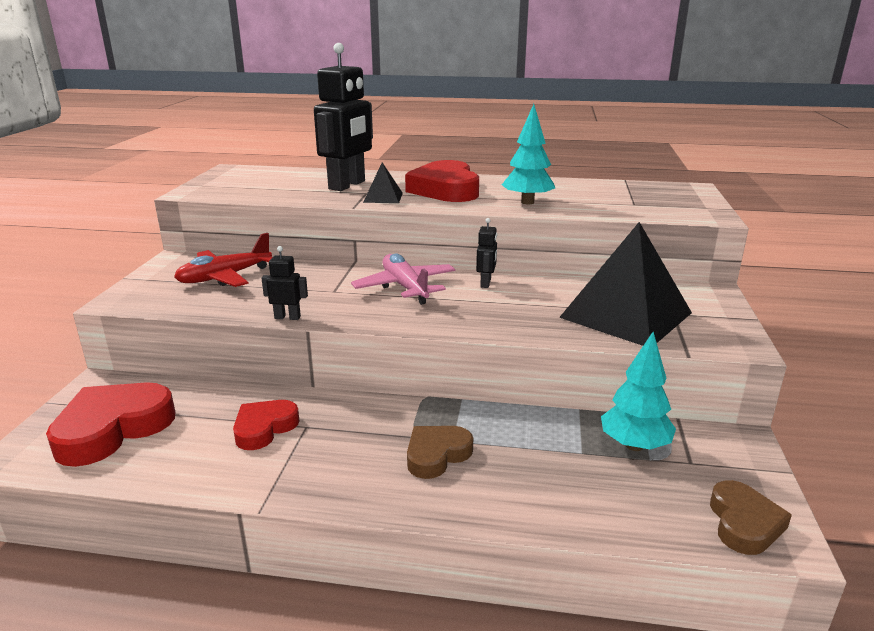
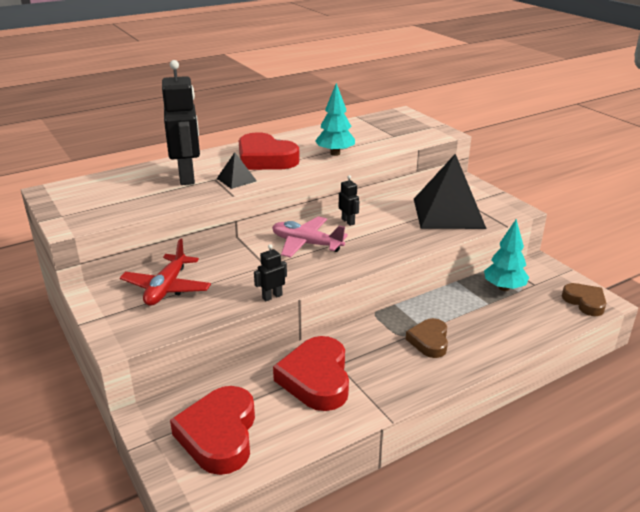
camera: 40 degrees left, 5 degrees up
red heart [233,400,300,450] -> red heart [273,336,349,411], size x1.67

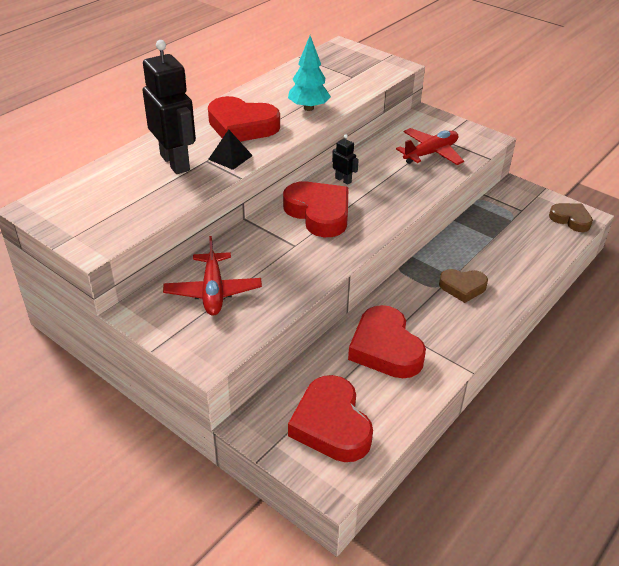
camera: 20 degrees left, 10 degrees up
black robot [254,244,287,301] -> none
pink plane [272,216,348,258] -> red heart [283,181,349,237]
brown heart [406,318,448,358] -> brown heart turned 75 degrees counterclockwise [439,269,488,303]
black pyramid [414,154,486,229] -> red plane [396,128,464,165]
turquoise tree [484,219,529,291] -> none

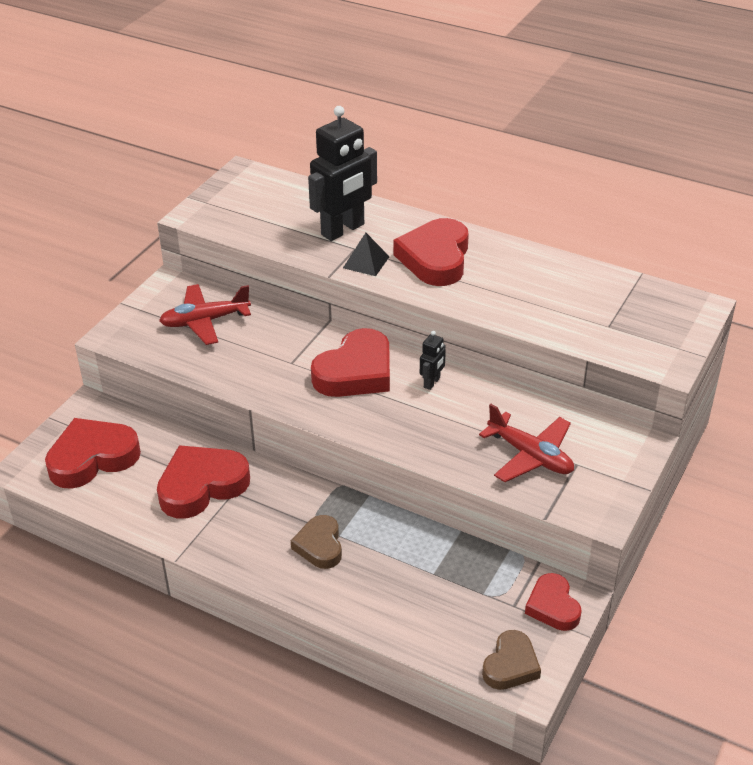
camera: 80 degrees right, 0 degrees up
turquoise tree [288,36,331,111] -> none
none -> red heart [525,573,582,631]

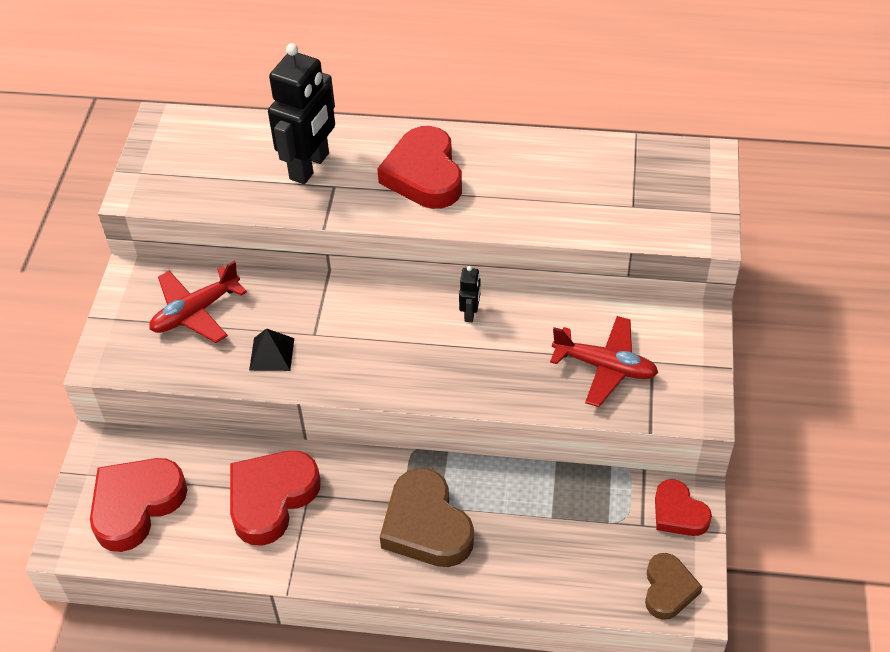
camera: 20 degrees left, 10 degrees up
brown heart [291,515,342,569] -> brown heart [380,468,474,567], size x1.67
red heart [311,328,390,397] -> none
black pyramid [343,233,390,276] -> black pyramid moved to [249,328,294,371]

